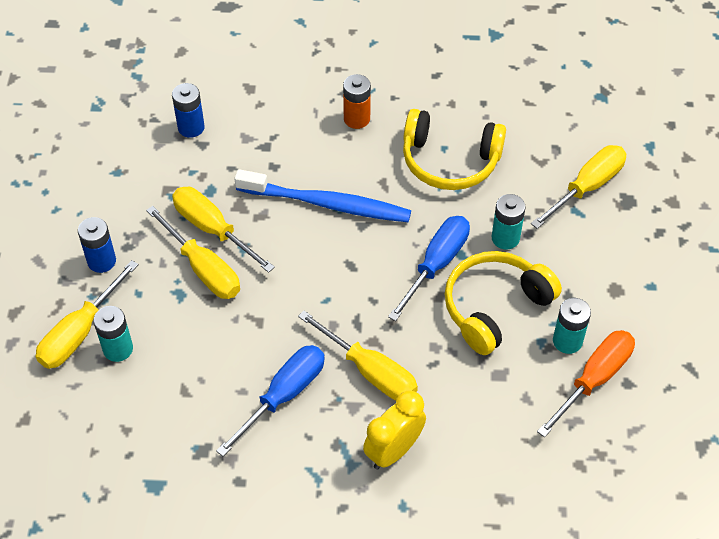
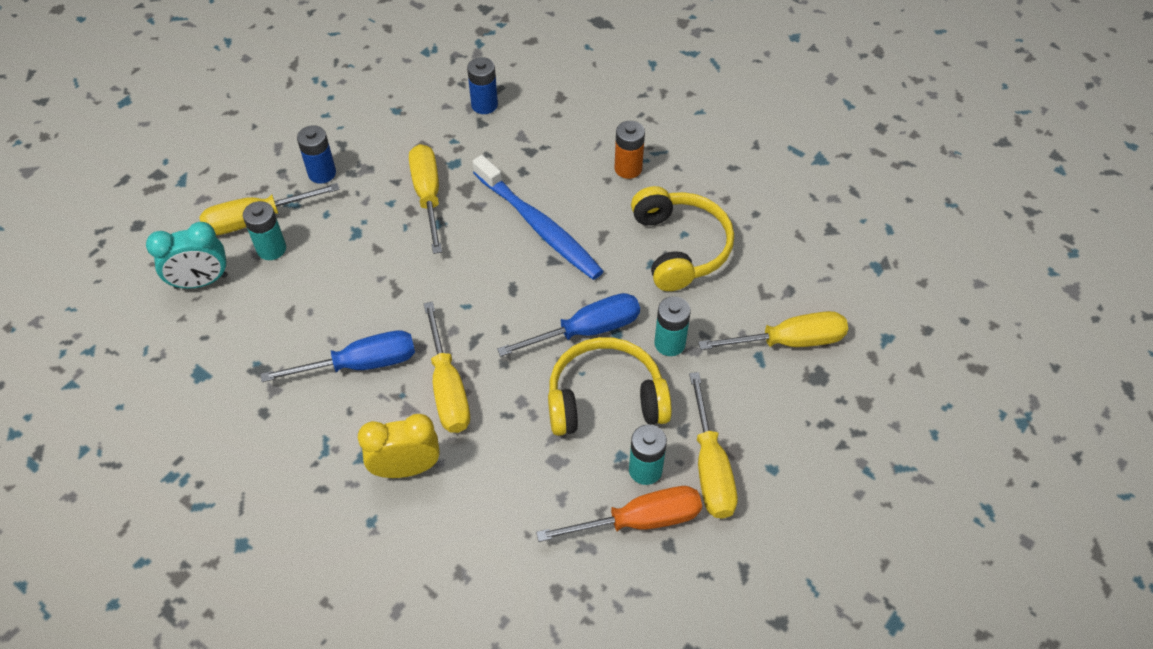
camera: 35 degrees right, 0 degrees up
yellow screwdriver [146,206,240,299] -> yellow screwdriver moved to [689,372,737,519]
yellow headphones [403,109,506,190] -> yellow headphones turned 150 degrees counterclockwise [631,186,734,291]
none -> turquoise clock [146,222,227,289]

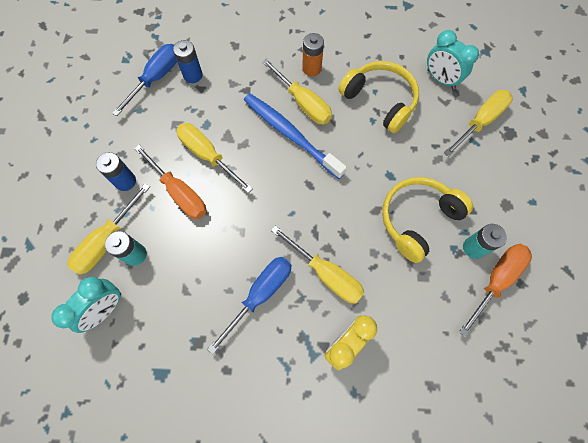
camera: 35 degrees left, 15 degrees up
blue toothbrush [472,155,603,280] -> blue toothbrush turned 150 degrees counterclockwise [244,93,347,179]
blue screwdriver [497,293,640,357] -> blue screwdriver moved to [112,44,177,116]
turquoise battery [654,296,691,356] -> none
yellow screwdriver [689,372,737,519] -> yellow screwdriver moved to [262,59,332,124]
none -> orange screwdriver [134,145,206,219]
none -> turquoise clock [427,30,479,89]

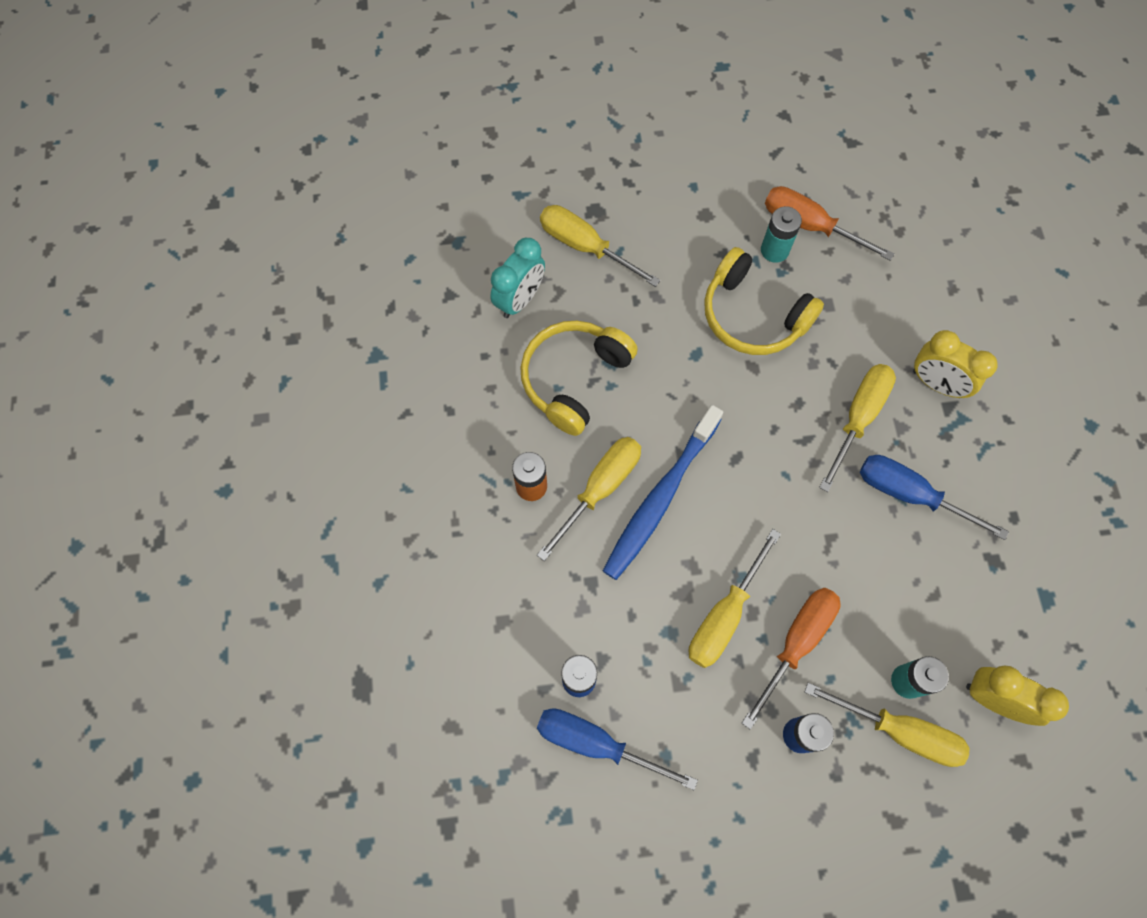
camera: 100 degrees left, 0 degrees up
turquoise clock [51,277,121,333] -> yellow clock [966,665,1069,726]

